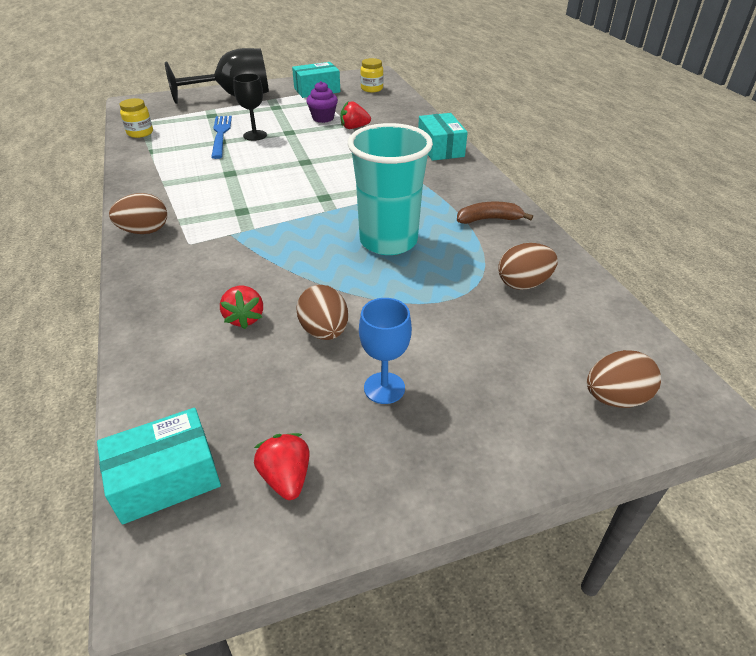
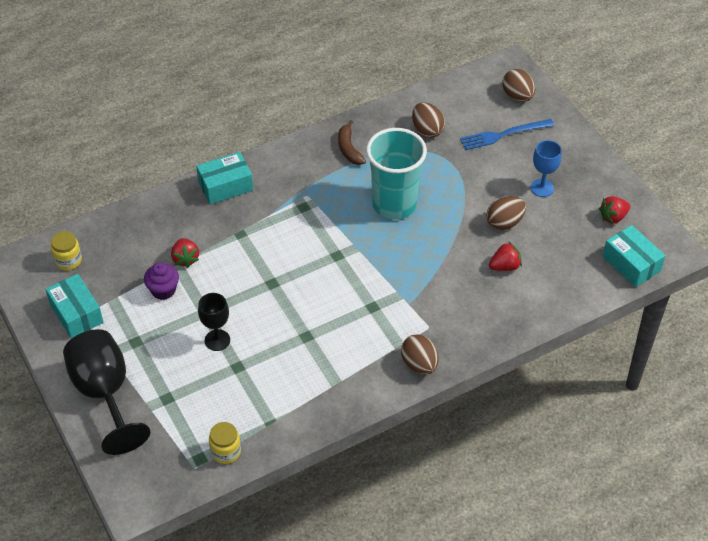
camera: 100 degrees left, 10 degrees up
blue fork [211,116,232,159] -> blue fork moved to [460,119,554,150]

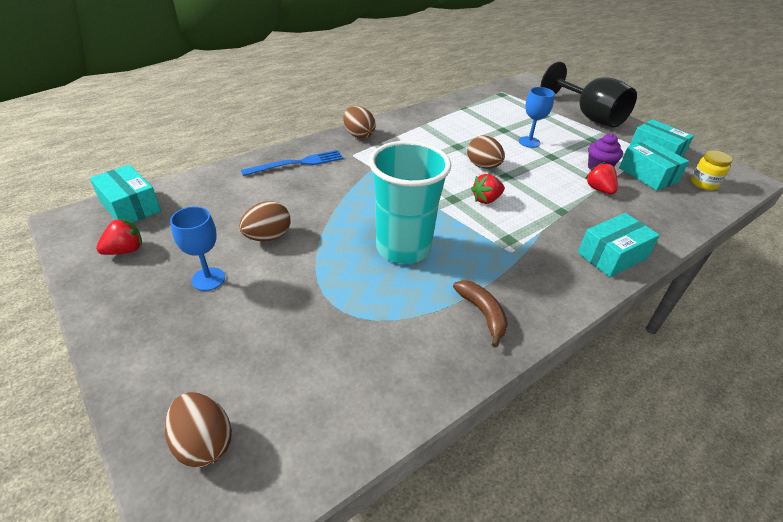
camera: 170 degrees right, 10 degrees down
black goblet [198,293,230,351] -> blue goblet [519,87,555,148]
yellow jar [209,422,241,464] -> none
brown egg [412,102,445,138] -> brown egg moved to [467,135,505,169]
blue fork [460,119,554,150] -> blue fork moved to [241,150,343,176]
red strawberry [489,242,522,271] -> red strawberry moved to [471,174,505,204]
none -> turquoise box [619,140,689,191]

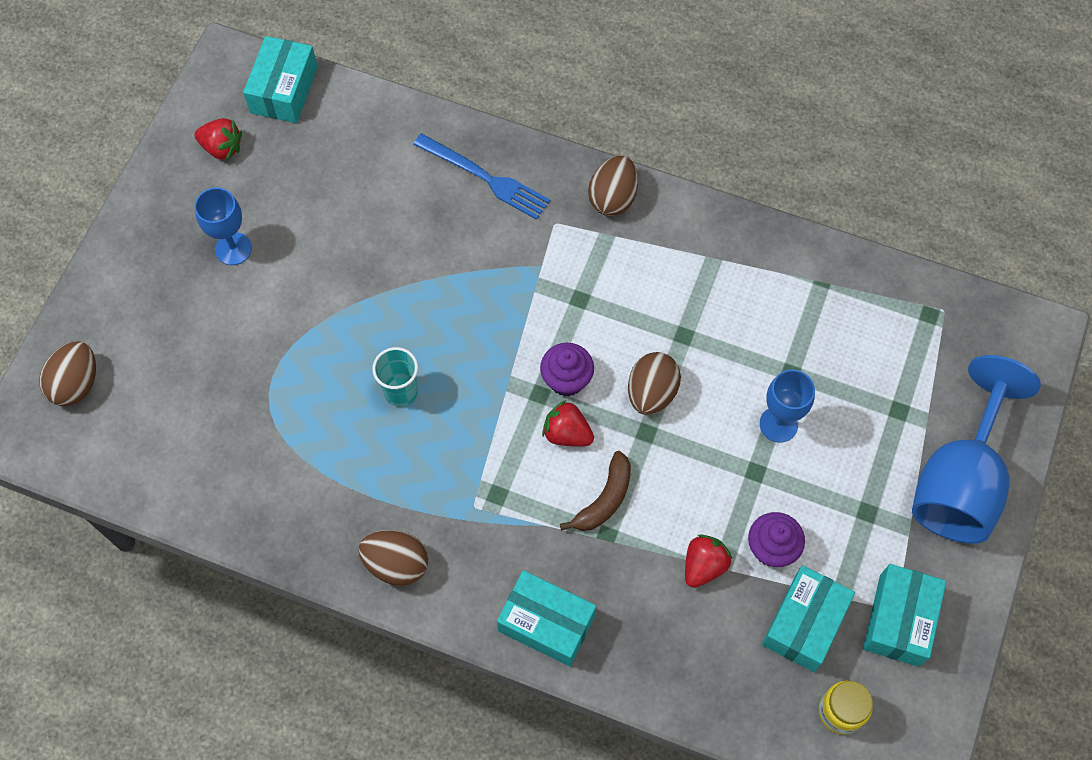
camera: 60 degrees right, 25 degrees up
brown egg [239,201,291,241] -> brown egg moved to [358,530,428,586]
turquoise cup [369,141,451,264] -> turquoise cup [372,347,418,407], size x0.47
brown banana [453,280,508,348] -> brown banana moved to [560,451,631,531]
black goblet [541,62,637,128] -> blue goblet [912,355,1041,544]
none -> purple cupcake [540,343,594,396]

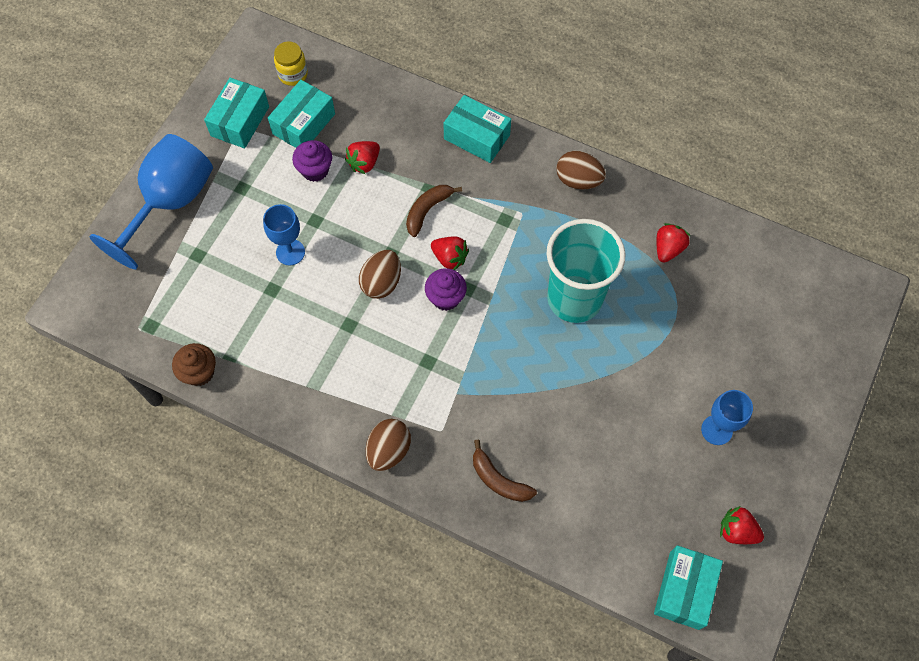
camera: 175 degrees left, 0 degrees up
brown egg [39,341,96,406] -> none
turquoise cup [372,347,418,407] -> turquoise cup [547,219,626,323], size x2.11
blue fork [413,133,550,220] -> brown banana [473,439,537,502]
none -> brown cupcake [172,343,216,386]
none -> red strawberry [657,223,690,263]

